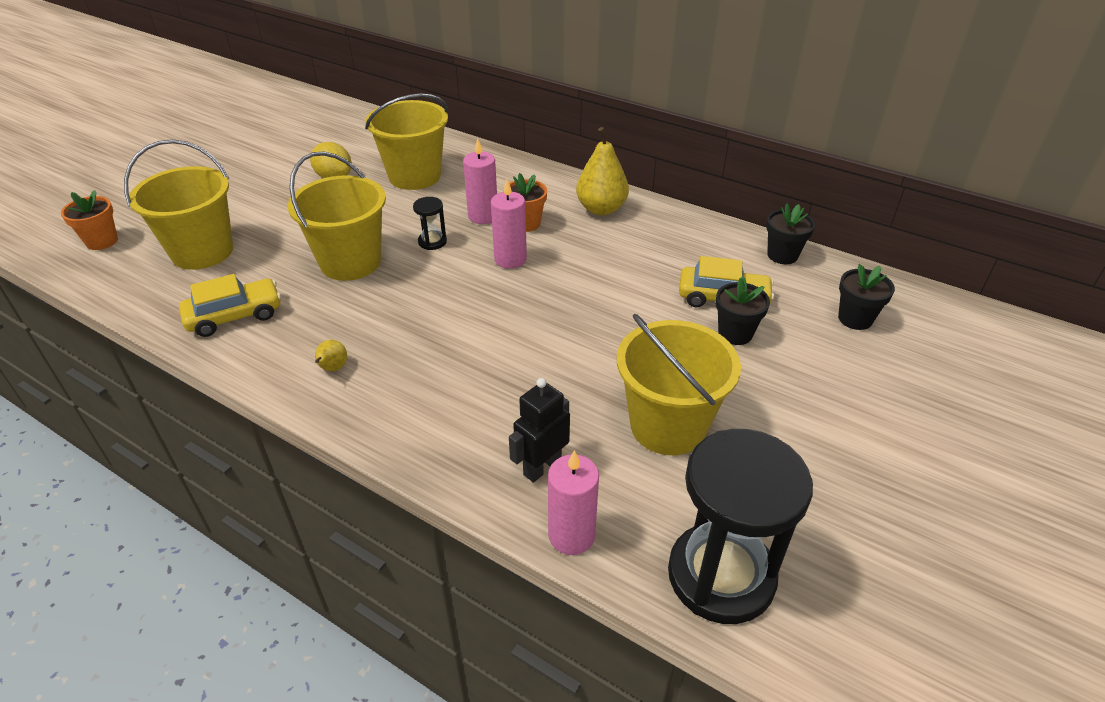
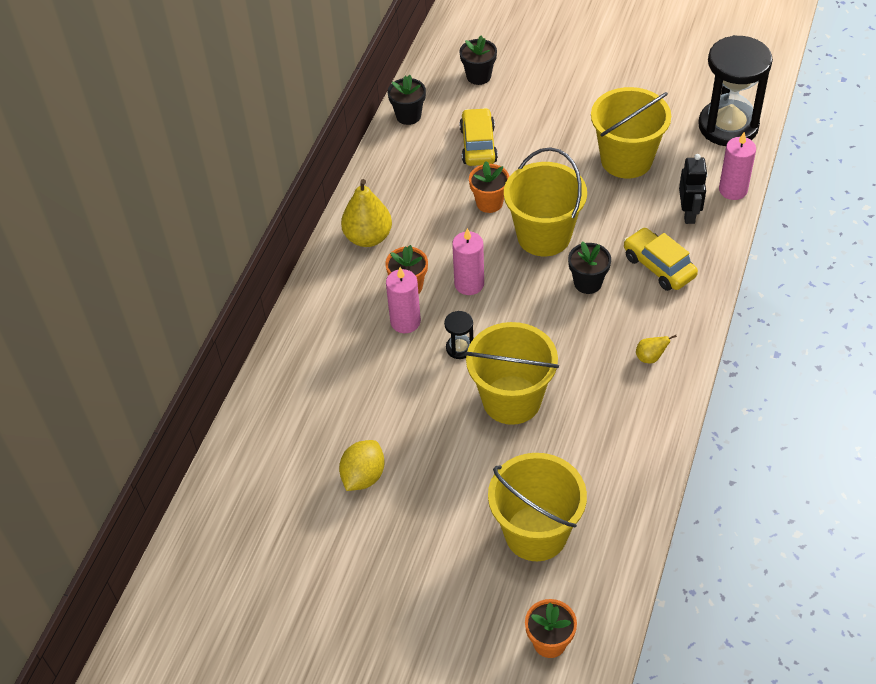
camera: 100 degrees left, 10 degrees up
yellow car [179,274,281,337] -> yellow car moved to [624,227,698,291]
yellow bucket [365,94,448,190] -> yellow bucket moved to [504,147,587,256]
black robot [509,378,570,483] -> black robot turned 120 degrees counterclockwise [679,154,707,224]
black flower pot [716,276,770,345] -> black flower pot moved to [568,241,611,294]
none -> orange flower pot [469,161,509,213]

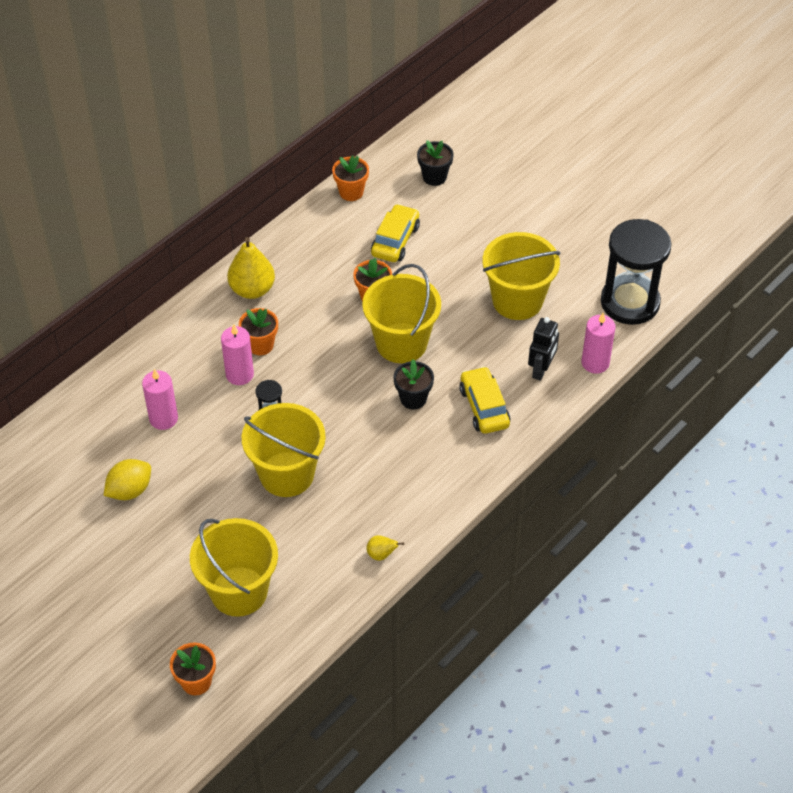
camera: 20 degrees right, 0 degrees up
black flower pot [388,75,426,125] -> orange flower pot [332,155,369,201]
pink candle [452,228,484,295] -> pink candle moved to [142,369,178,430]
yellow pear [636,335,677,363] -> yellow pear moved to [366,535,404,561]

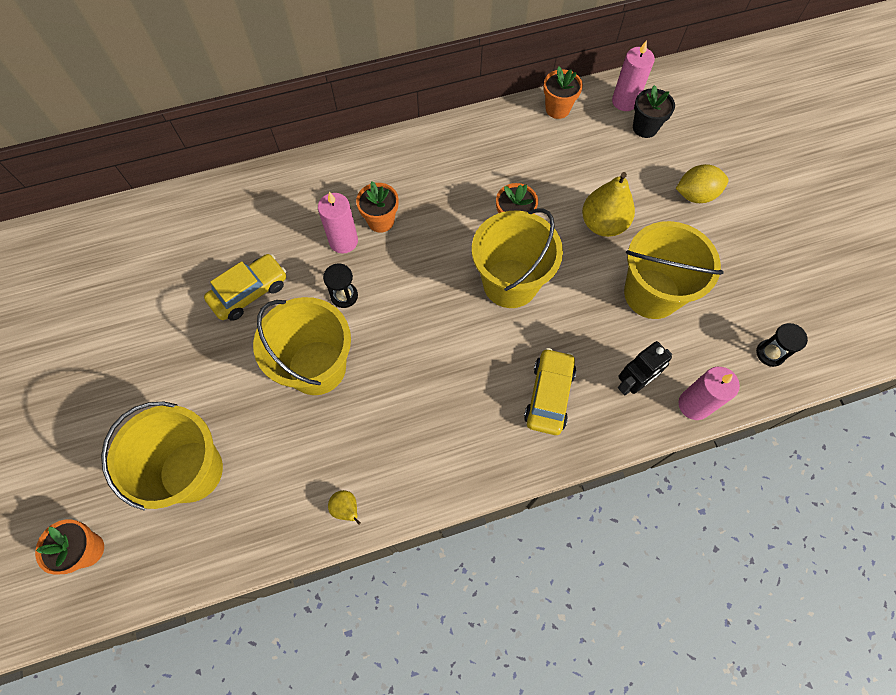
camera: 30 degrees right, 15 degrees up
yellow lemon [104,459,151,500] -> yellow lemon moved to [676,164,729,203]
pink candle [142,369,178,430] -> pink candle moved to [612,40,655,111]
yellow pear [227,237,275,299] -> yellow pear moved to [582,172,635,237]
yellow car [371,204,420,262] -> yellow car moved to [204,254,286,321]
black flower pot [394,359,434,409] -> none
black hourglass [601,219,672,325] -> black hourglass [756,323,808,367], size x0.42

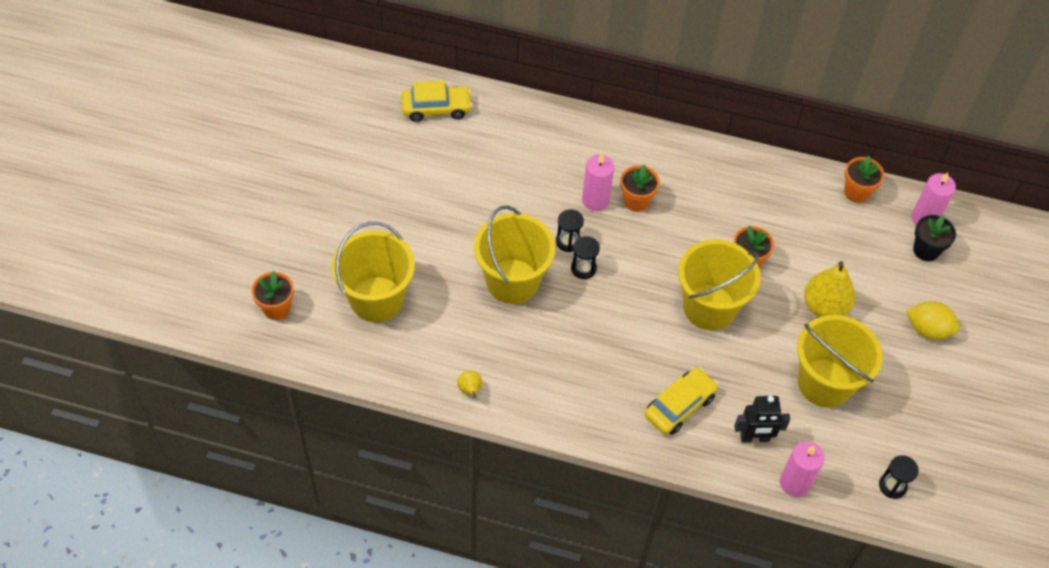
camera: 30 degrees right, 10 degrees down
yellow car [204,254,286,321] -> yellow car moved to [401,80,473,122]
none -> black hourglass [571,236,600,279]

